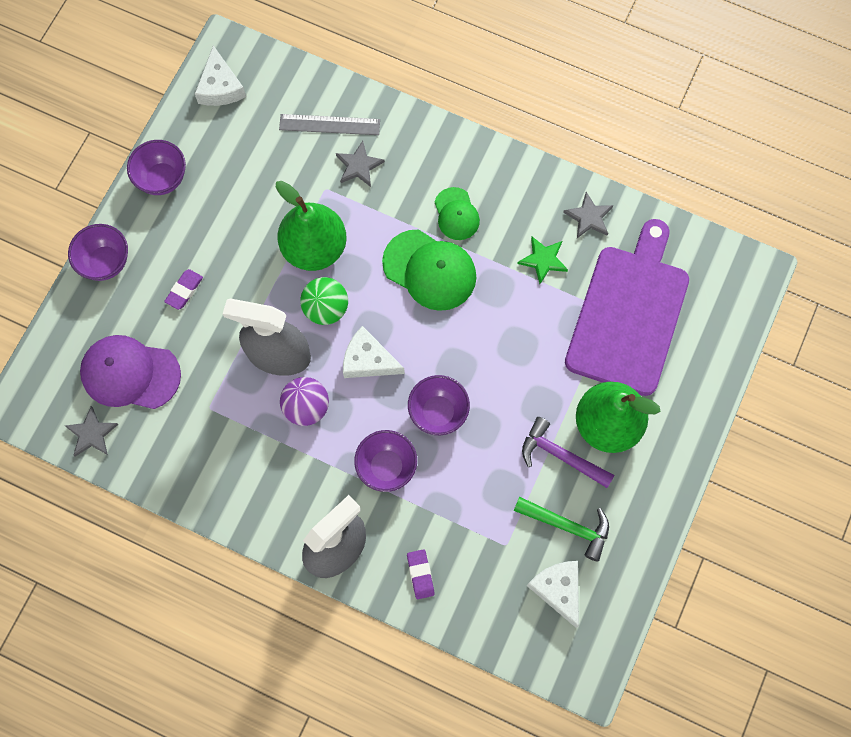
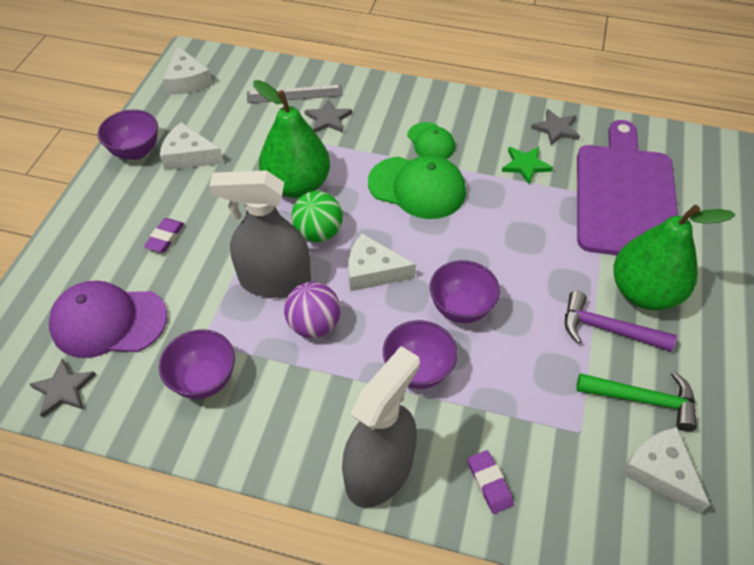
camera: 10 degrees left, 20 degrees down
purple bowl [68,224,128,281] -> purple bowl moved to [159,329,235,399]
none -> white cheese [160,122,224,171]

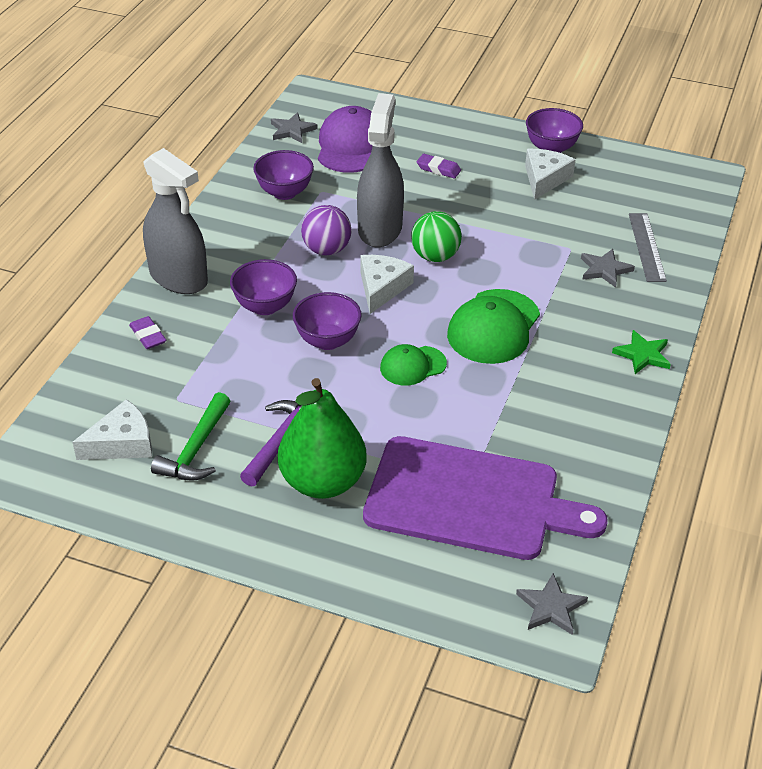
camera: 95 degrees right, 10 degrees down
white cheese [163,46,213,94] -> none
green pear [253,80,330,198] -> none
green cap [407,122,455,159] -> green cap moved to [380,344,447,386]
purple eraser [468,450,514,514] -> purple eraser turned 75 degrees clockwise [129,316,166,349]
green star [502,147,553,184] -> green star moved to [612,330,671,374]
grey star [531,109,580,145] -> grey star moved to [516,573,588,635]

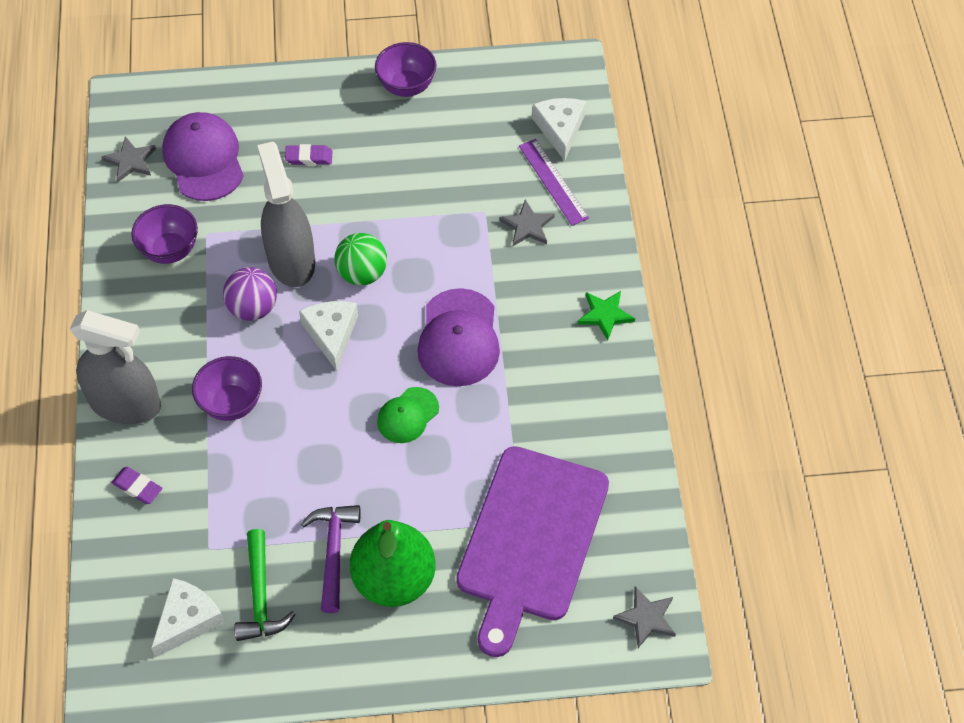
camera: 25 degrees left, 15 degrees up
purple bowl [293,292,362,350] -> none
purple cutting board [363,436,608,560] -> purple cutting board turned 120 degrees clockwise [456,446,609,657]
green cap [447,289,540,364] -> purple cap [417,288,500,386]
white cheese [525,149,576,200] -> white cheese moved to [532,98,586,161]
grey ruler [629,213,667,282] -> purple ruler [519,139,589,226]

